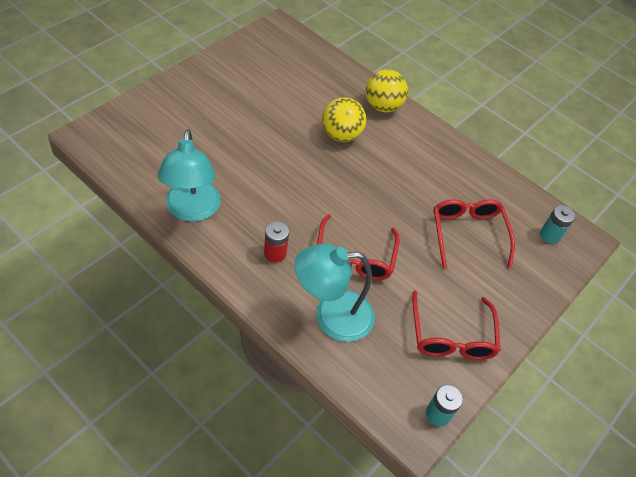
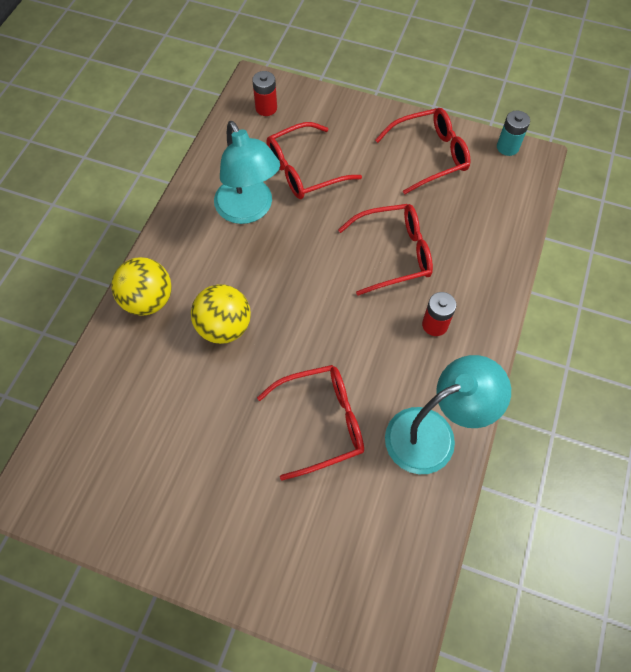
camera: 105 degrees left, 10 degrees up
turquoise lamp [295,244,375,342] -> turquoise lamp moved to [214,121,280,224]
turquoise battery [540,205,575,244] -> red battery [252,71,277,116]
none -> red glasses [257,365,364,481]

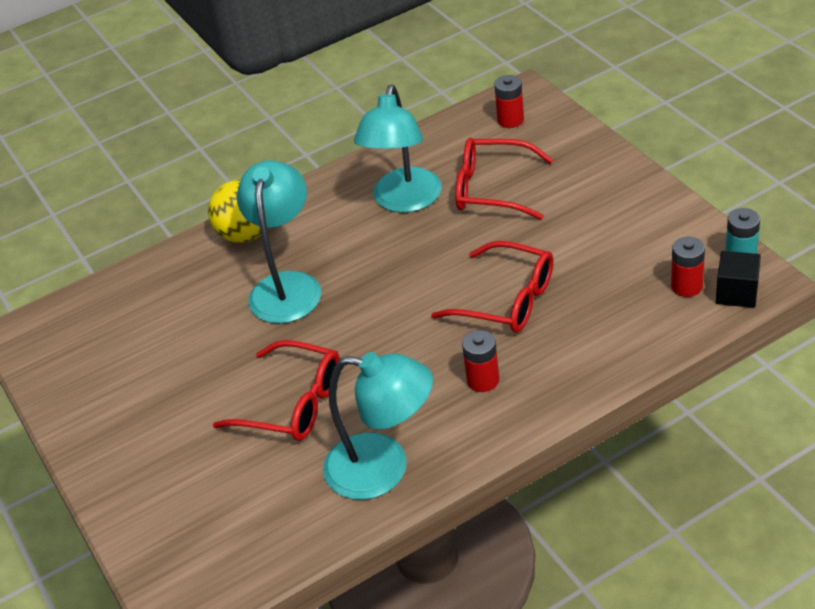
camera: 45 degrees right, 20 degrees down
yellow ball [191,284,251,344] -> turquoise lamp [237,160,321,324]
red glasses [375,108,471,195] -> none
none -> red battery [671,237,705,297]
none -> black cube [716,251,761,308]

